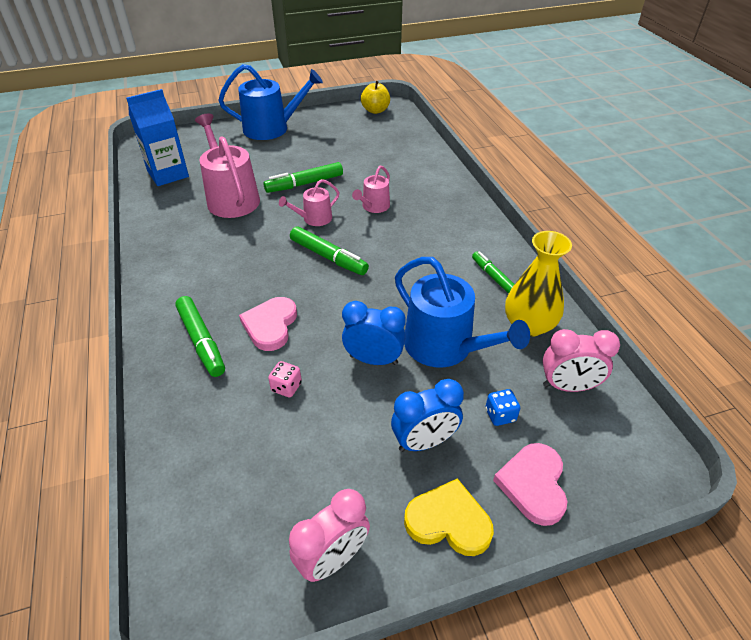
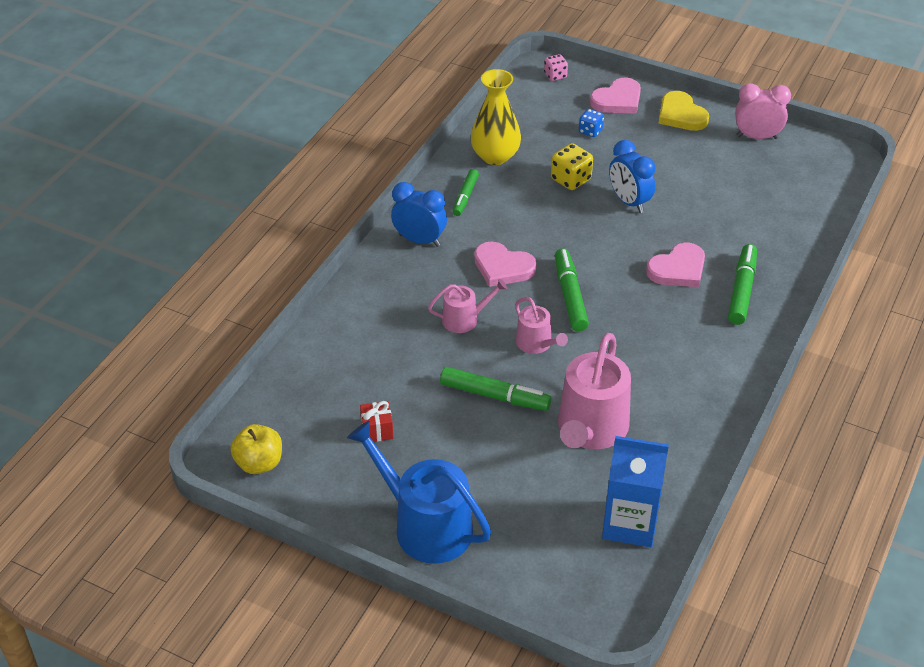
camera: 135 degrees left, 0 degrees up
pink dice [268,361,302,397] -> pink dice moved to [544,54,568,81]
pink watering can [279,179,340,226] -> pink watering can turned 45 degrees clockwise [515,297,568,354]
blue clock [391,379,464,452] -> blue clock moved to [391,182,447,247]
blue watering can [395,257,530,368] -> yellow dice [551,143,593,190]
pink clock [542,329,620,392] -> none
none -> red gift [360,401,393,442]
none -> pink heart [474,242,536,287]

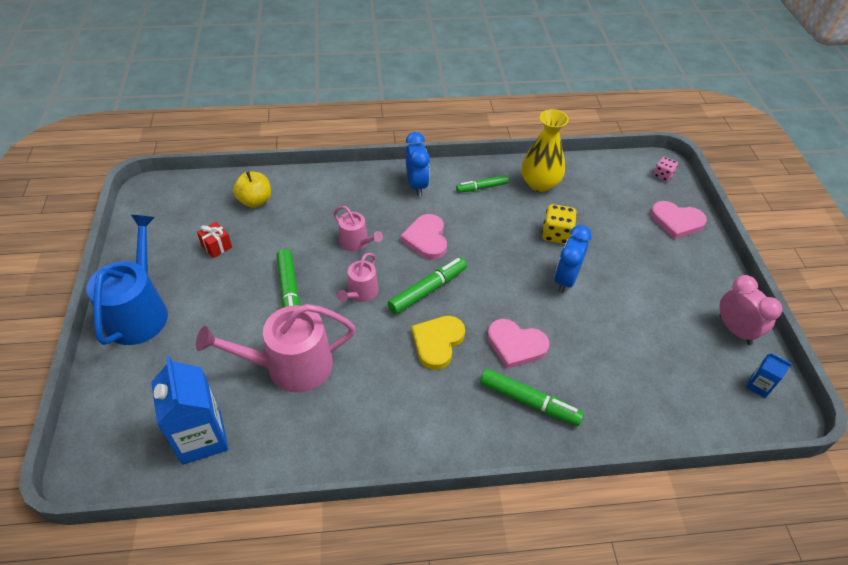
camera: 55 degrees right, 5 degrees up
yellow apple [231,424,282,474] -> yellow apple moved to [233,171,271,208]
blue dice [579,109,604,137] -> none
yellow heart [659,91,709,131] -> yellow heart moved to [412,316,465,370]
green marker [728,244,757,325] -> green marker turned 45 degrees clockwise [480,368,584,426]
none -> blue carton [746,353,792,398]

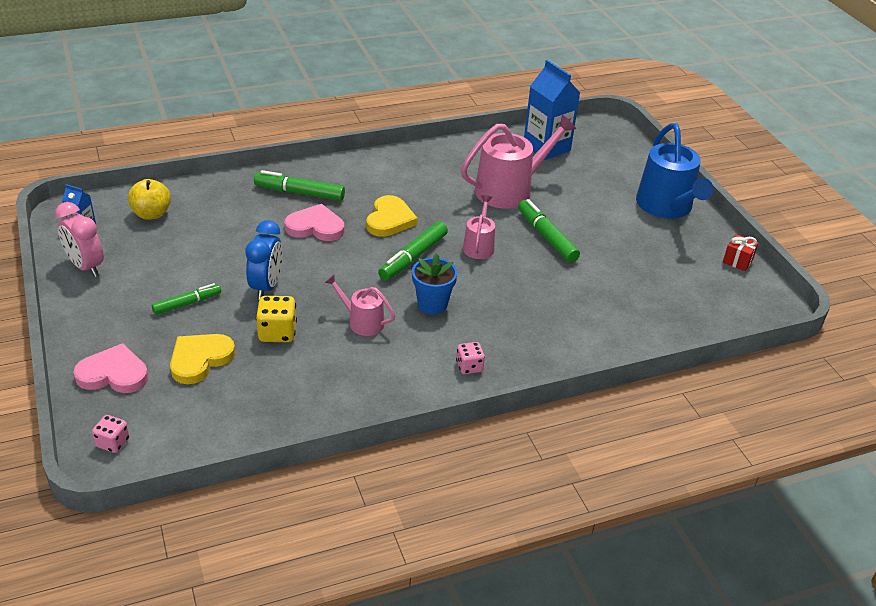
camera: 165 degrees right, 10 degrees down
red gift [197,222,232,258] -> red gift moved to [723,234,759,271]
yellow apple [233,171,271,208] -> yellow apple moved to [128,179,171,220]
pink watering can [334,206,383,251] -> pink watering can moved to [324,274,395,336]
pink heart [400,214,447,260] -> blue flower pot [412,254,458,314]
blue clock [406,132,430,196] -> pink dice [456,342,485,374]
green marker [456,175,509,193] -> green marker moved to [152,283,221,315]
yellow vase [521,109,569,192] -> none
none -> yellow heart [170,334,235,384]

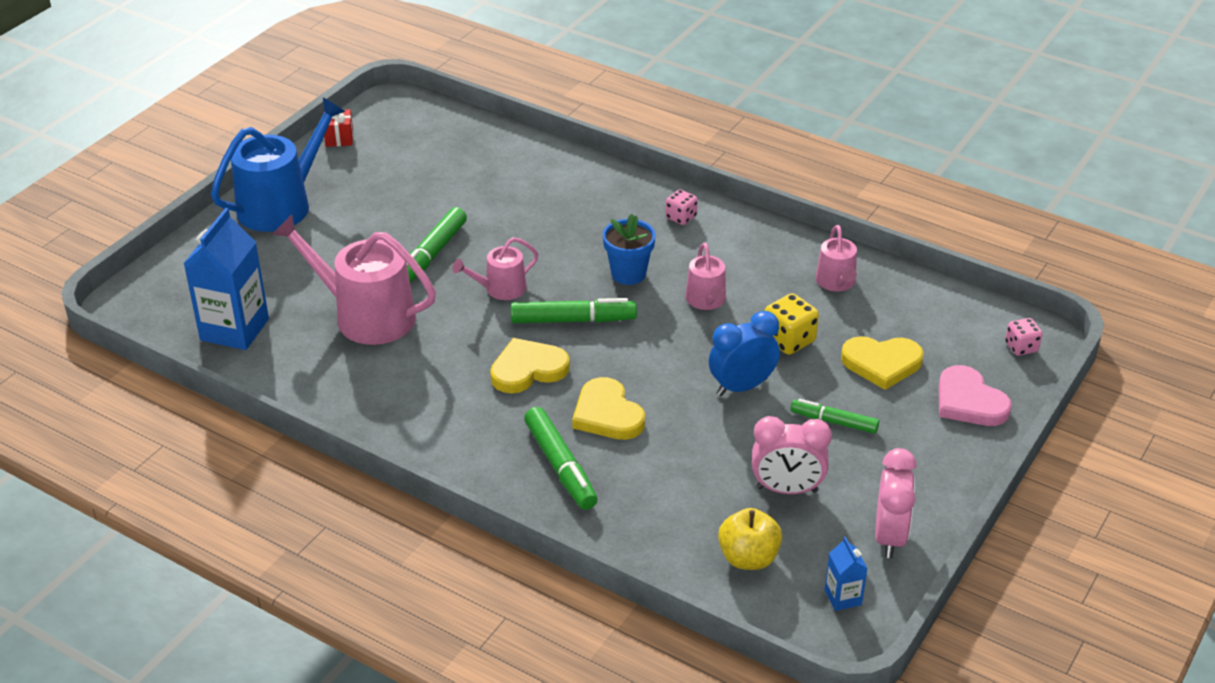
camera: 125 degrees left, 0 degrees up
pink heart [284,204,344,241] -> yellow heart [572,377,645,440]
none -> pink clock [752,416,832,494]
none -> pink watering can [816,225,857,291]

